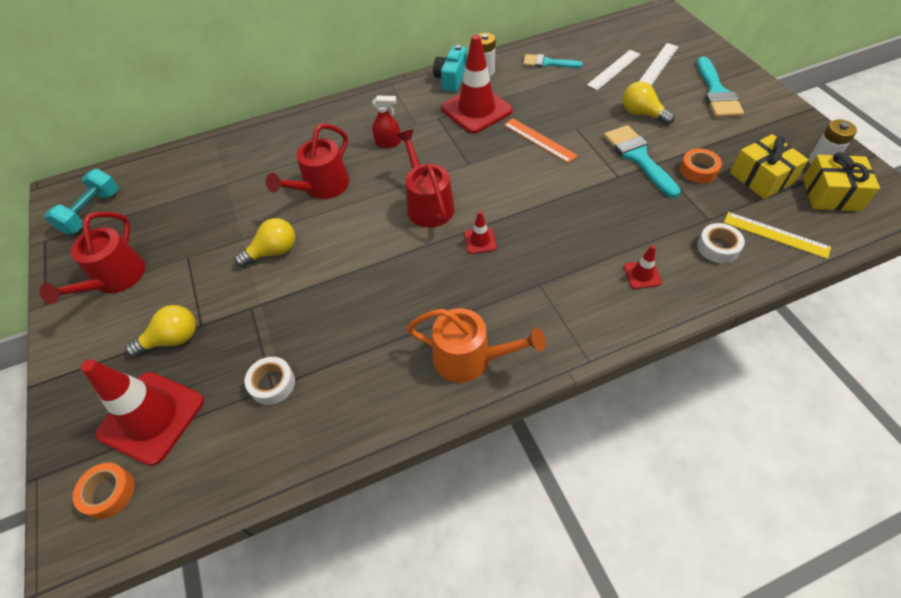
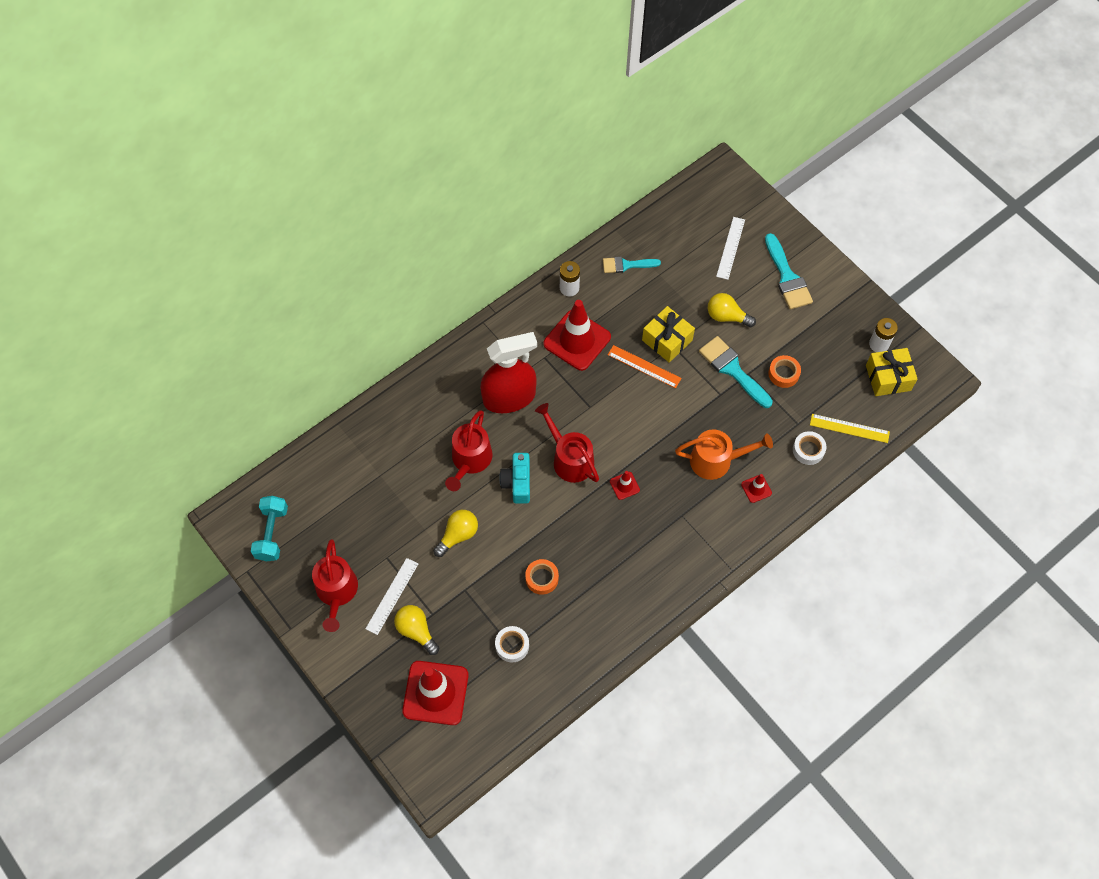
camera: 20 degrees left, 10 degrees up
orange tape [73,463,135,519] -> orange tape moved to [525,559,559,595]
yellow light bulb [125,305,196,357] -> yellow light bulb turned 90 degrees counterclockwise [394,605,439,655]
red spray bottle [372,95,401,148] -> red spray bottle [480,332,537,413], size x2.23
orange watering can [407,308,546,383] -> orange watering can moved to [675,429,773,480]
turquoise camera [433,45,467,92] -> turquoise camera moved to [499,453,530,504]
white ruler [587,50,641,90] -> white ruler moved to [365,558,418,635]
yellow gift [730,134,809,199] -> yellow gift moved to [642,306,695,363]

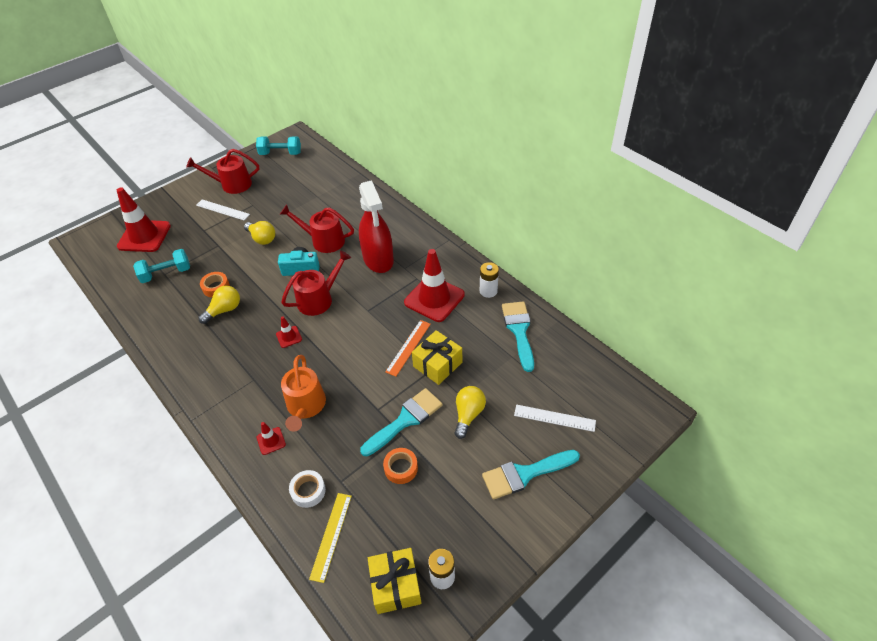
camera: 90 degrees right, 15 degrees down
yellow light bulb [394,605,439,655] -> yellow light bulb moved to [198,286,240,324]
white tape [495,626,529,662] -> turquoise dumbbell [133,249,190,283]
turquoise brush [603,256,661,273] -> turquoise brush [502,301,534,372], size x1.52

